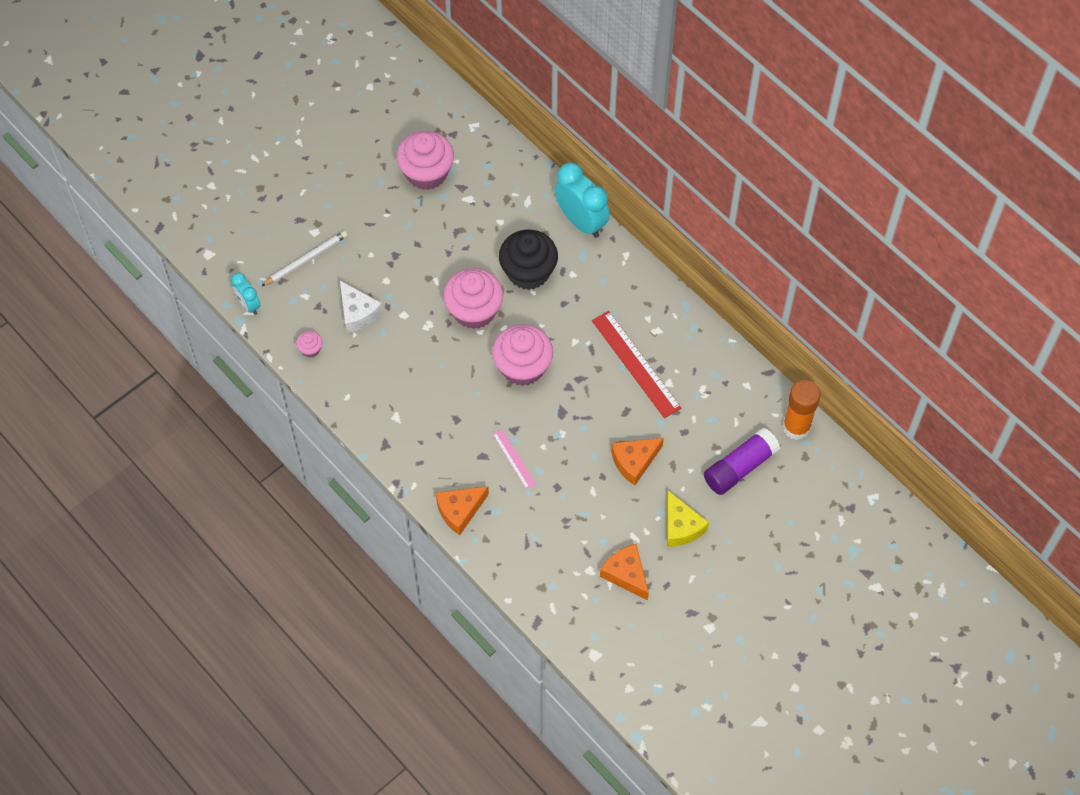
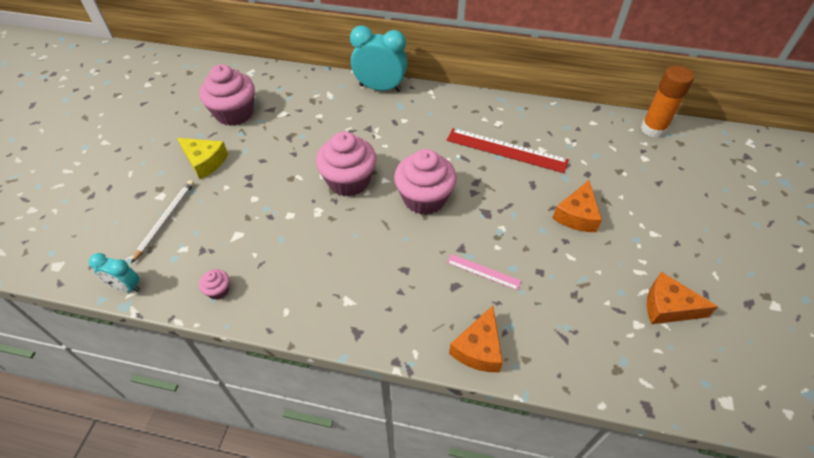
camera: 35 degrees left, 10 degrees down
white cheese [340,281,383,333] -> none
black cupcake [499,230,558,290] -> none
yellow cheese [667,490,709,547] -> yellow cheese moved to [177,138,228,179]
purple glue stick [704,428,780,495] -> none

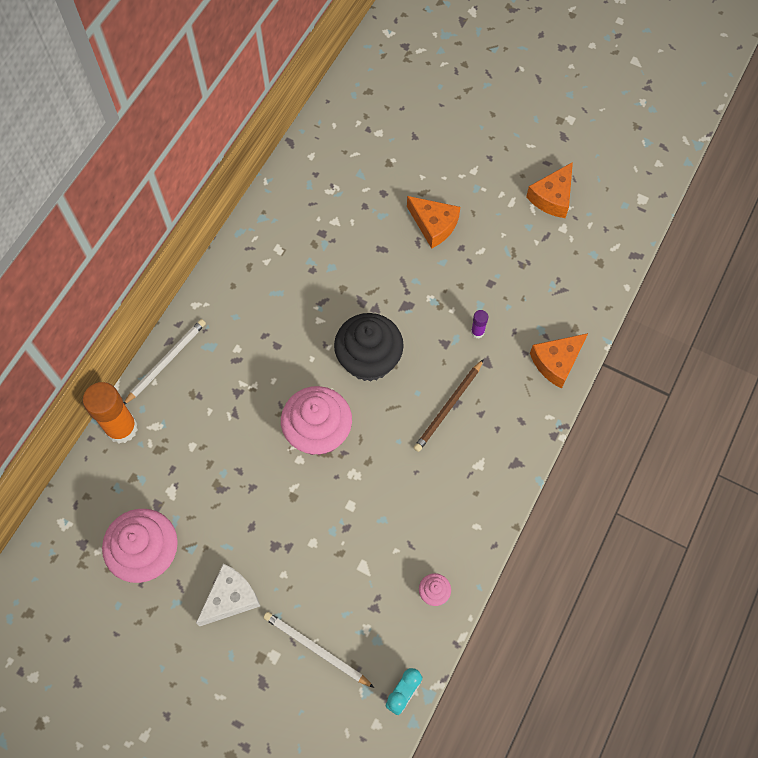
camera: 75 degrees left, 15 degrees up
yellow cheese [177,138,228,179] -> white cheese [196,563,260,626]
turquoise clock [350,26,408,92] -> white pencil [124,319,206,404]
pink cupcake [394,149,457,215] -> black cupcake [334,313,404,381]
red ruler [447,128,569,173] -> none
pink ruler [447,254,521,290] -> purple glue stick [471,310,488,338]
orange cheese [449,306,503,373] -> orange cheese turned 105 degrees clockwise [530,333,588,389]
orange glue stick [641,65,694,138] -> orange glue stick moved to [83,382,138,443]
none -> brown pencil [414,359,484,452]

